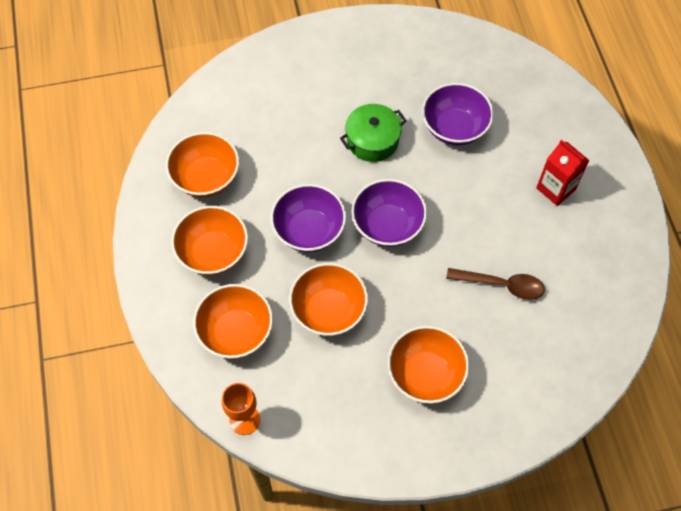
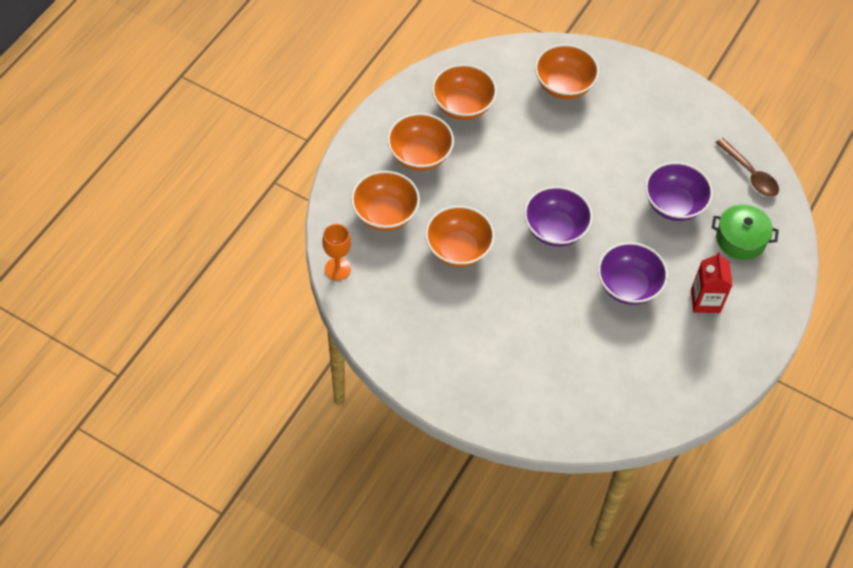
camera: 40 degrees right, 5 degrees down
purple bowl [270,184,346,252] -> purple bowl moved to [598,242,668,305]
green pot [340,104,407,162] -> green pot moved to [712,204,779,260]
orange bowl [388,326,469,403] -> orange bowl moved to [535,44,599,99]
brown spoon [446,268,545,300] -> brown spoon moved to [715,138,779,197]

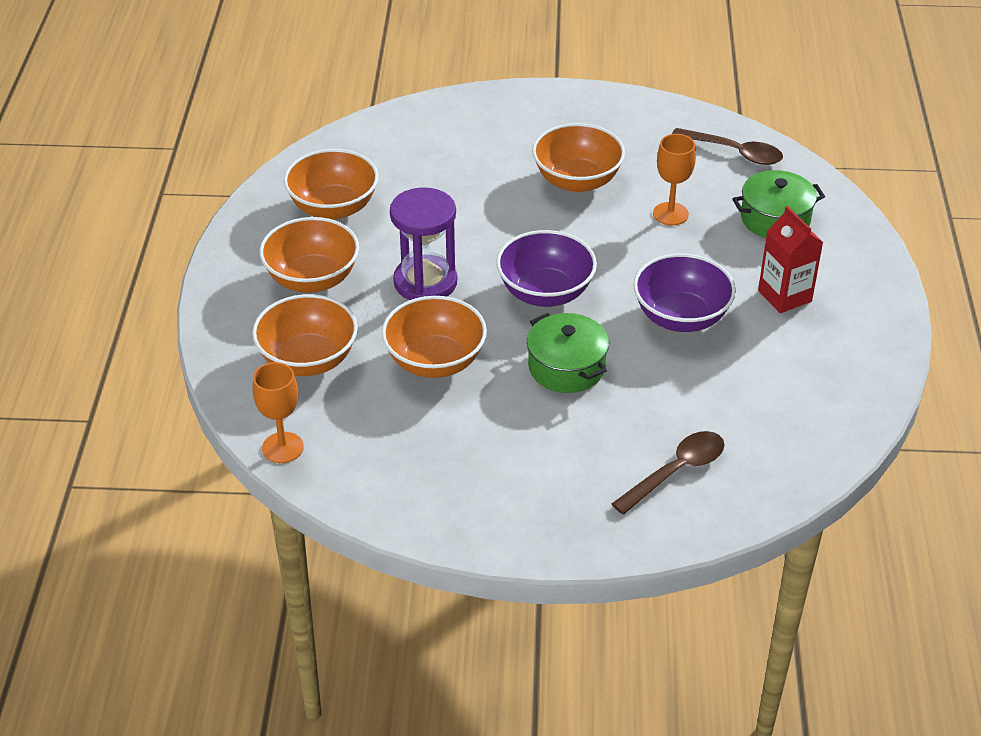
camera: 25 degrees left, 15 degrees down
orange bowl [535,44,599,99] -> orange bowl moved to [532,123,625,192]
purple bowl [645,162,713,221] -> orange goblet [653,134,696,225]
none -> purple hourglass [390,187,457,300]
none -> green pot [527,313,609,393]
none -> brown spoon [612,431,725,515]

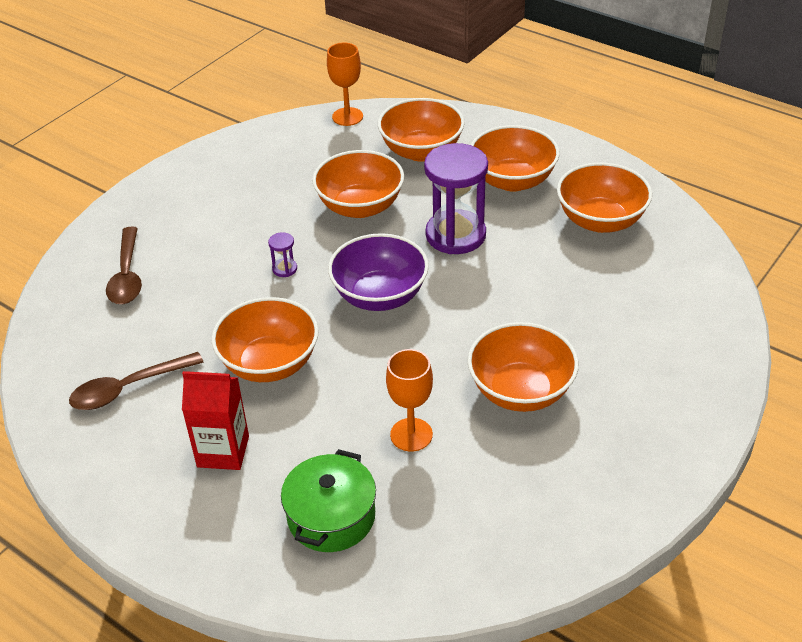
camera: 125 degrees right, 0 degrees up
green pot [527,313,609,393] -> purple hourglass [268,232,297,277]
purple bowl [633,254,736,332] -> orange bowl [211,297,319,382]
brown spoon [672,128,783,165] -> brown spoon moved to [69,352,204,410]

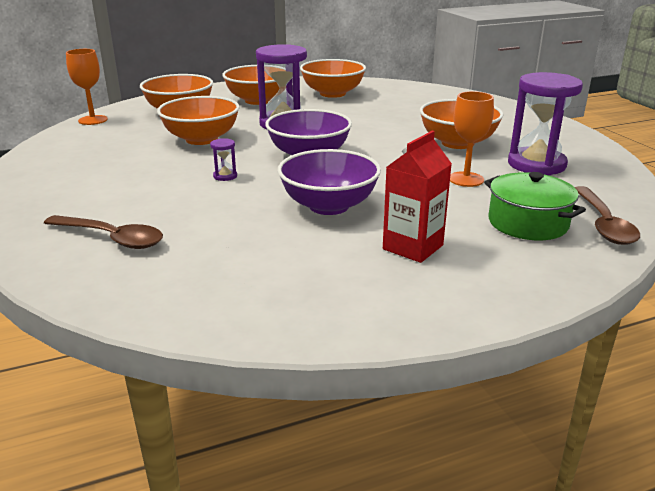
camera: 60 degrees left, 15 degrees down
brown spoon [69,352,204,410] -> brown spoon moved to [575,186,640,245]
orange bowl [211,297,319,382] -> purple bowl [277,149,381,215]
none -> purple hourglass [508,72,583,175]

